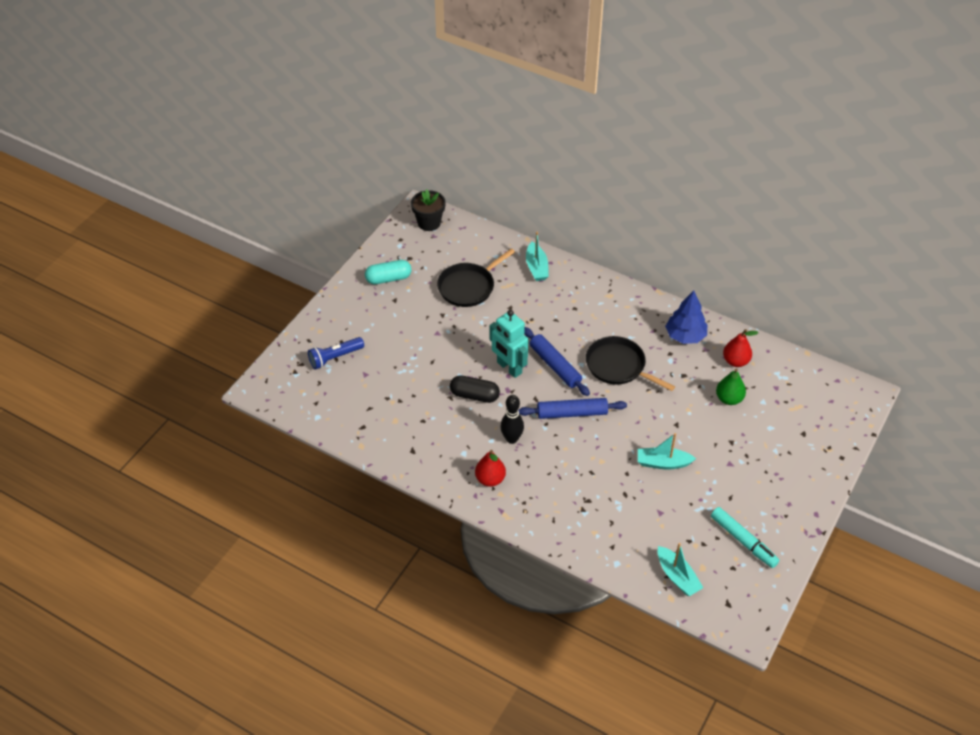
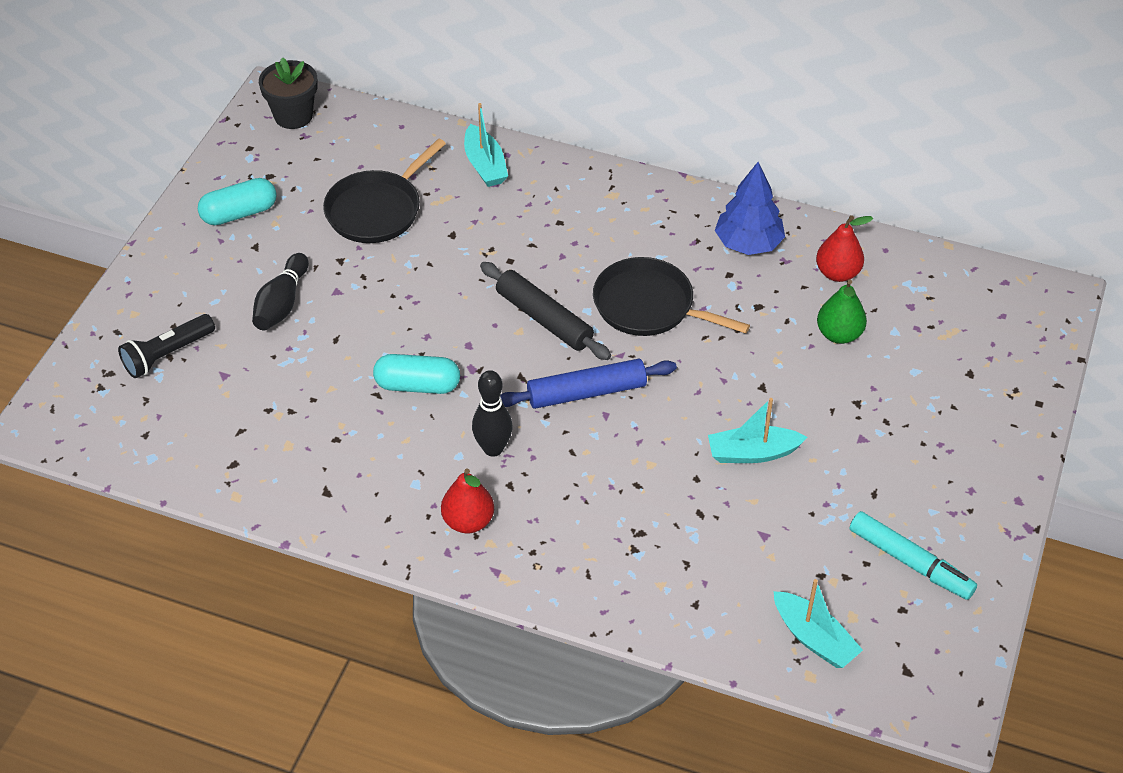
camera: 10 degrees left, 0 degrees up
blue flashlight [308,337,364,369] -> black flashlight [118,314,215,378]
black capsule [450,375,500,403] -> turquoise capsule [373,354,460,394]
turquoise robot [490,310,529,378] -> none
blue rolling pin [524,327,590,396] -> black rolling pin [480,262,611,360]
none -> black bowling pin [252,253,309,330]

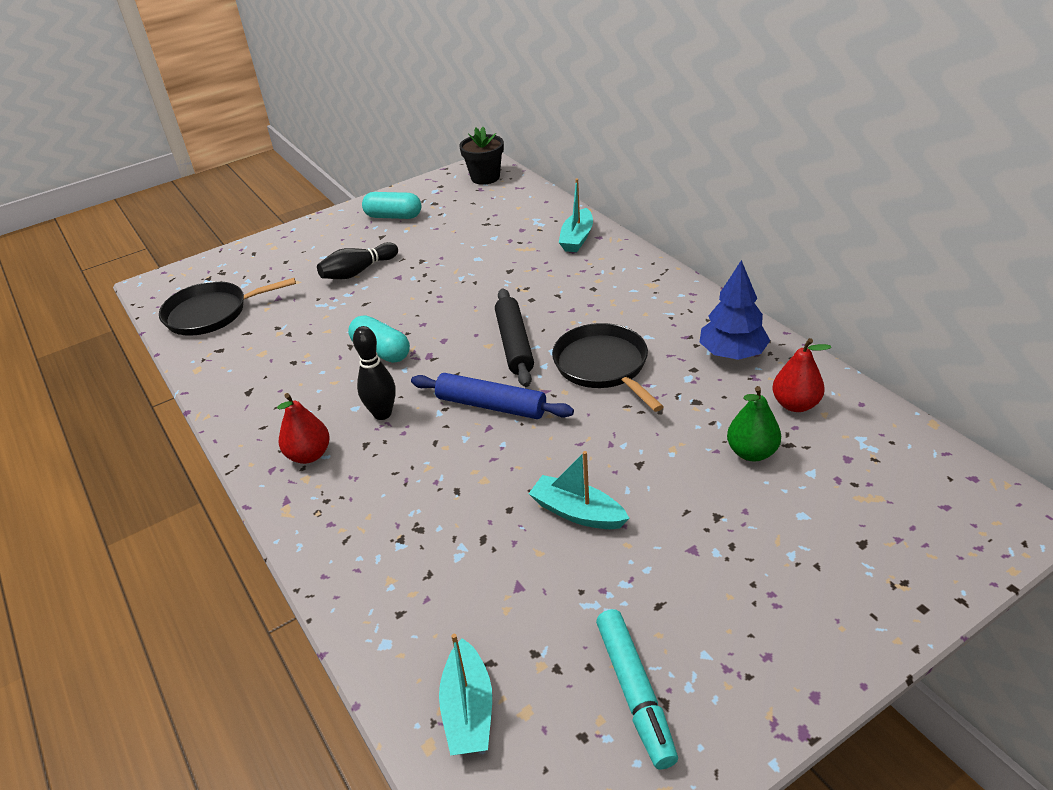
camera: 40 degrees right, 10 degrees down
black flashlight [118,314,215,378] -> none
black pan [323,138,446,243] -> black pan moved to [159,278,296,336]

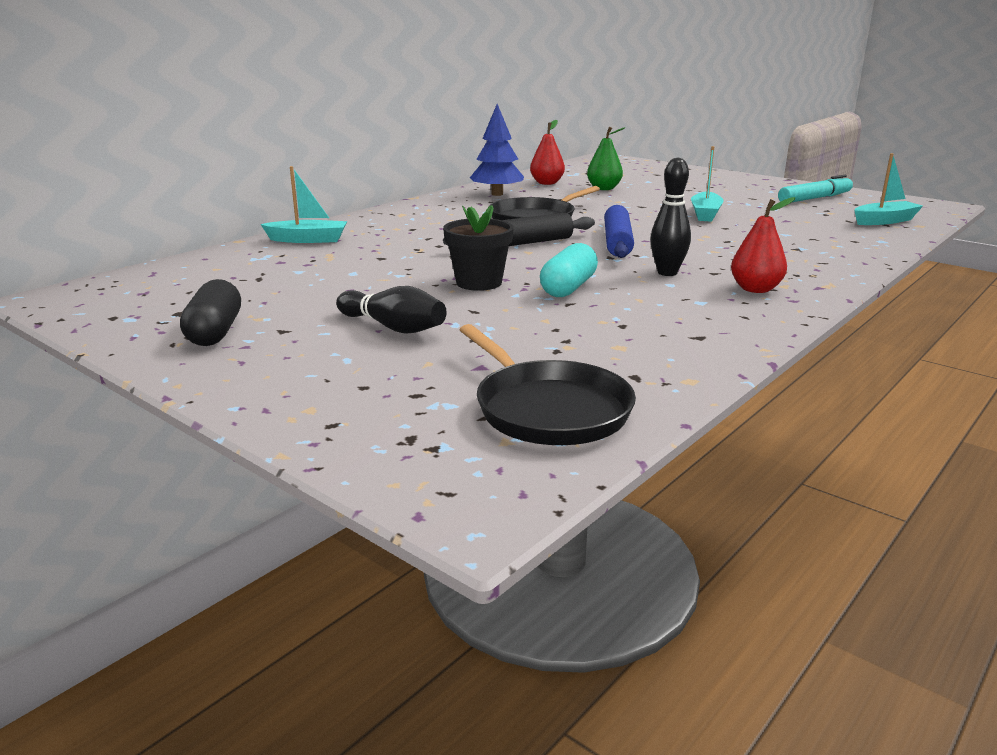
camera: 110 degrees left, 15 degrees down
turquoise capsule [362,192,421,219] -> black capsule [180,279,241,346]
black flower pot [459,127,504,185] -> black flower pot moved to [443,205,514,291]

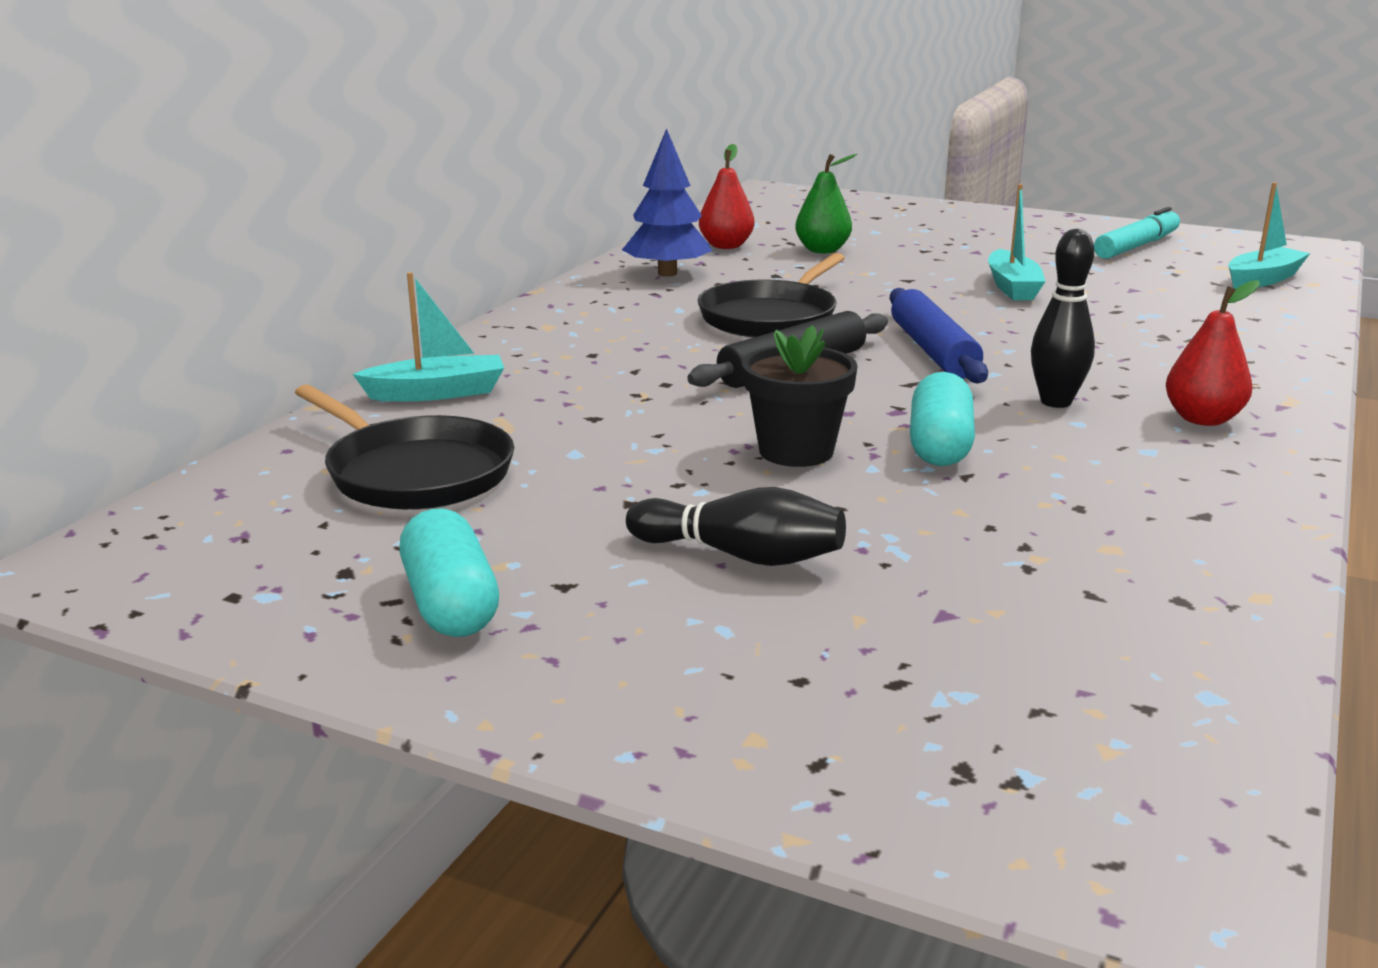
camera: 15 degrees left, 0 degrees up
black capsule [180,279,241,346] -> turquoise capsule [400,509,499,637]
black pan [460,324,636,445] -> black pan moved to [295,384,514,510]

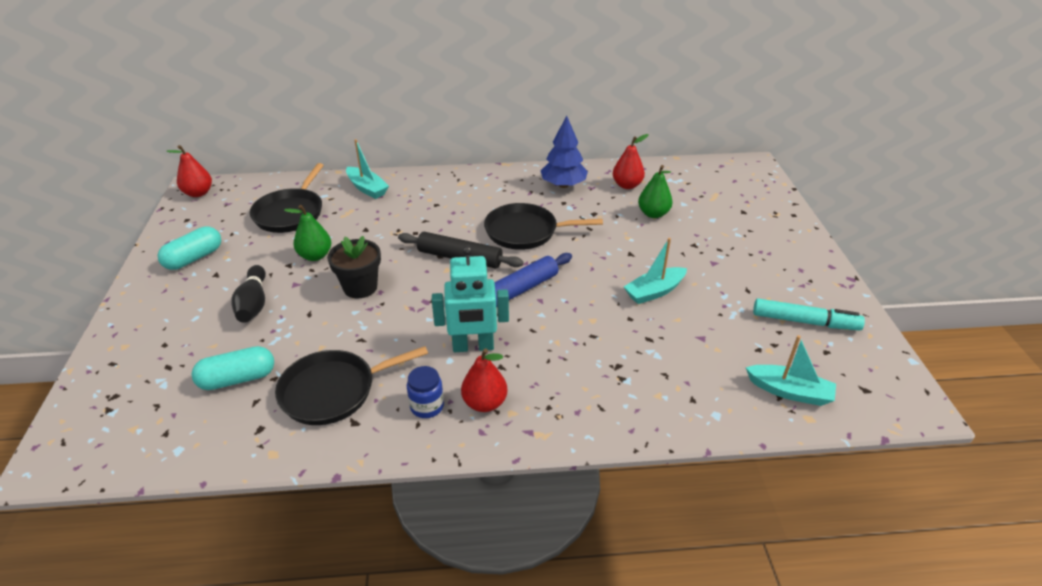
camera: 60 degrees right, 15 degrees up
turquoise capsule [910,372,975,466] -> turquoise capsule moved to [192,346,274,390]
black bowling pin [1031,229,1095,408] -> turquoise robot [432,246,509,352]
none -> red pear [167,145,212,197]
none -> black pan [275,346,428,425]
none -> green pear [284,205,332,261]
none -> blue jar [407,366,444,418]

